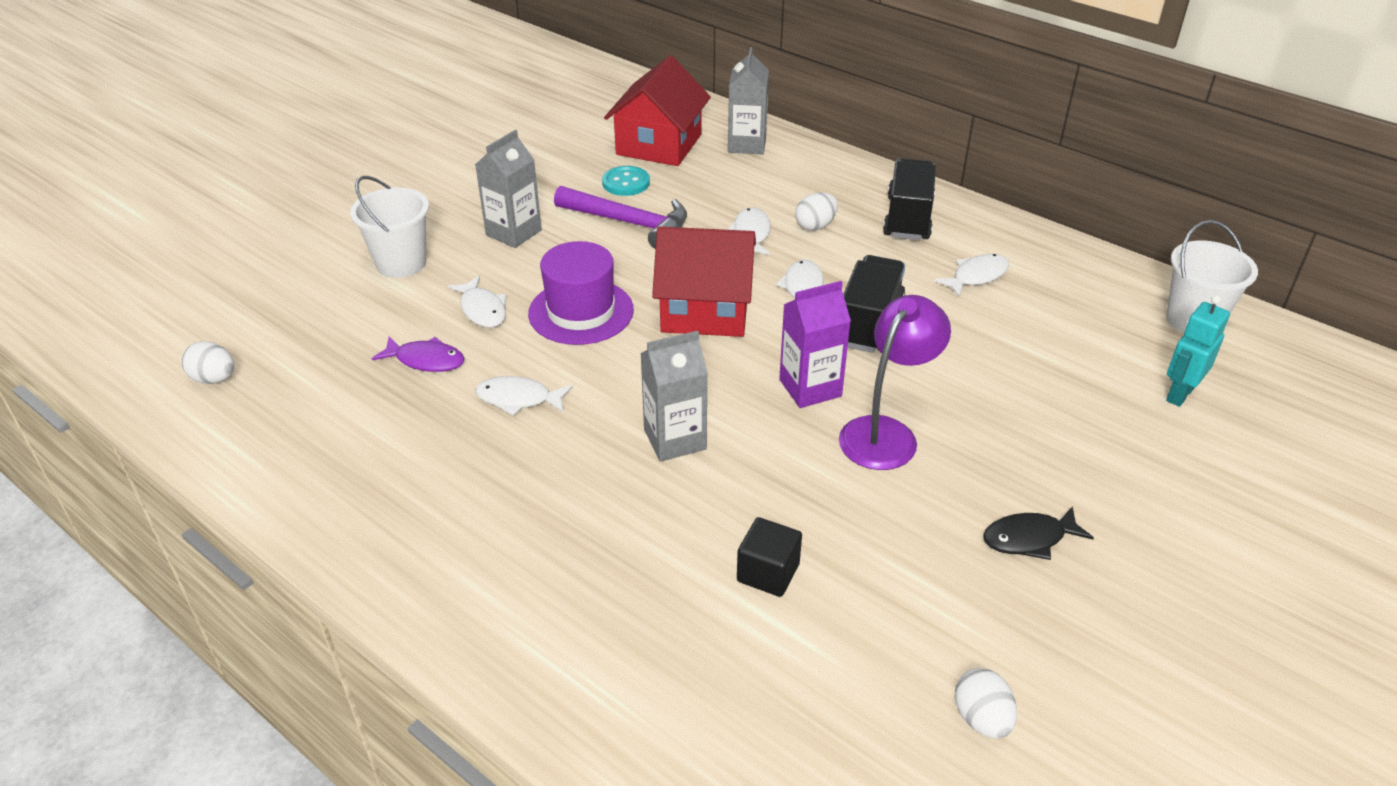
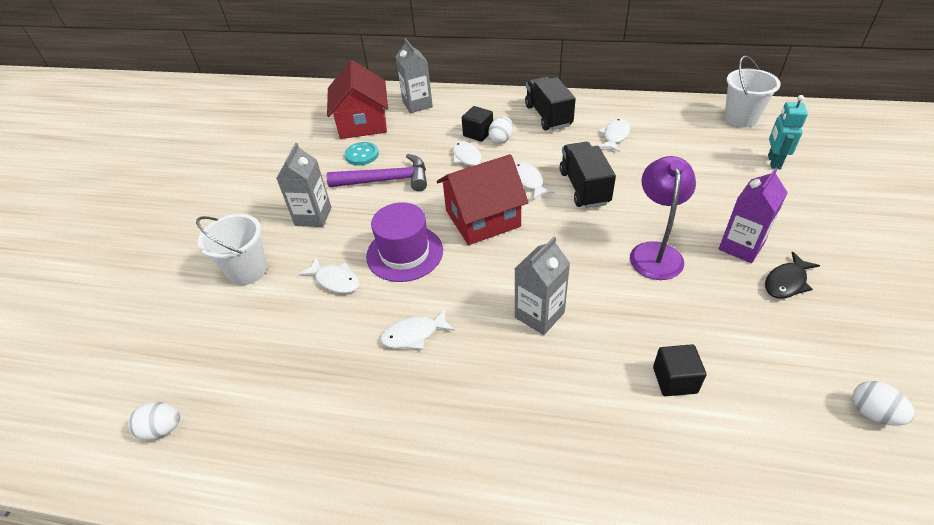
camera: 25 degrees left, 5 degrees up
purple fish [371,337,465,372] -> none
purple carton [779,281,851,408] -> purple carton moved to [719,167,788,263]
none -> black cube [462,106,493,142]

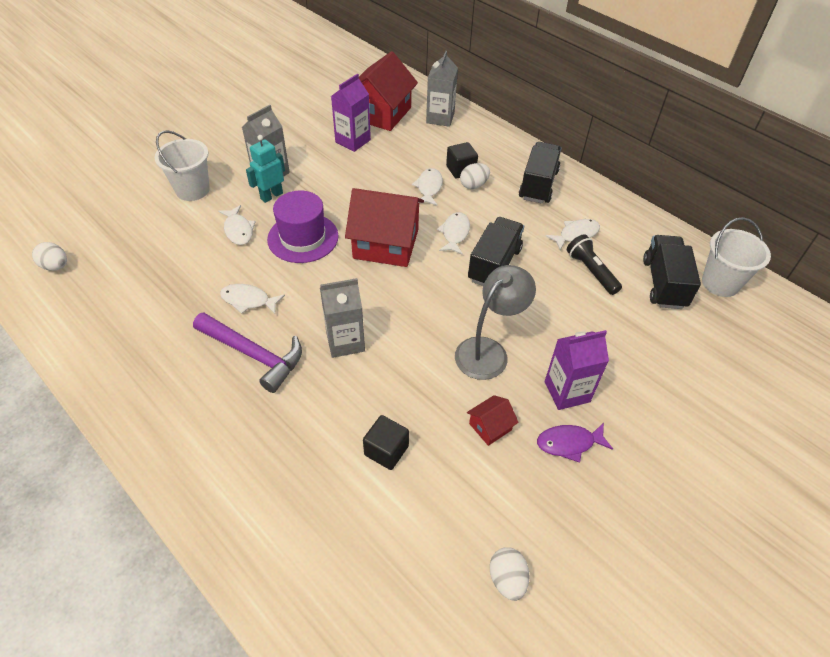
camera: 30 degrees right, 5 degrees up
purple hammer [327,154,427,191] -> purple hammer moved to [193,312,302,393]
turquoise button [345,142,379,165] -> purple carton [331,74,371,152]
purple lamp [630,156,696,280] -> grey lamp [455,265,536,380]
black fish [765,252,820,299] -> purple fish [537,423,613,463]
turquoise robot [768,95,808,169] -> turquoise robot moved to [246,135,285,203]
none -> red house [467,395,519,446]
none -> black flashlight [567,234,622,295]
none -> black truck [643,235,701,309]

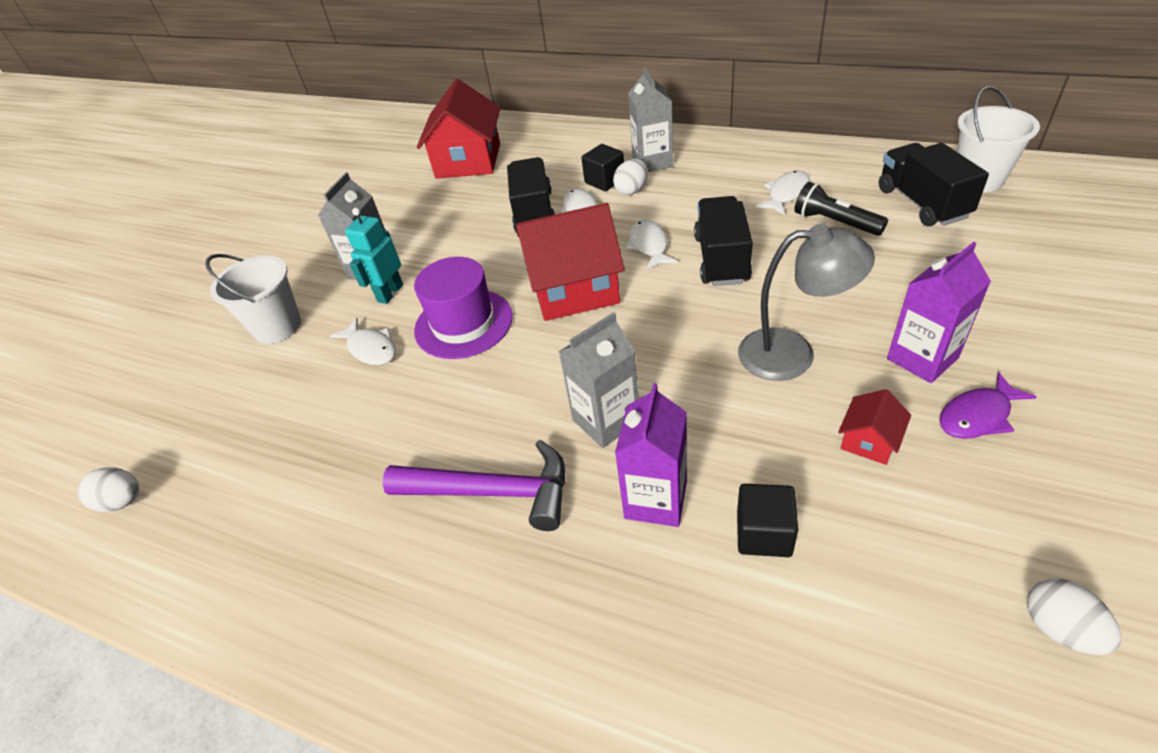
camera: 15 degrees left, 5 degrees down
white fish [220,284,285,314] -> none
purple carton [331,74,371,152] -> purple carton moved to [615,383,687,527]
grey carton [426,51,458,127] -> grey carton moved to [628,67,673,172]
grey lamp [455,265,536,380] -> grey lamp turned 75 degrees clockwise [738,224,875,381]
black truck [519,142,561,204] -> black truck moved to [507,157,555,233]

